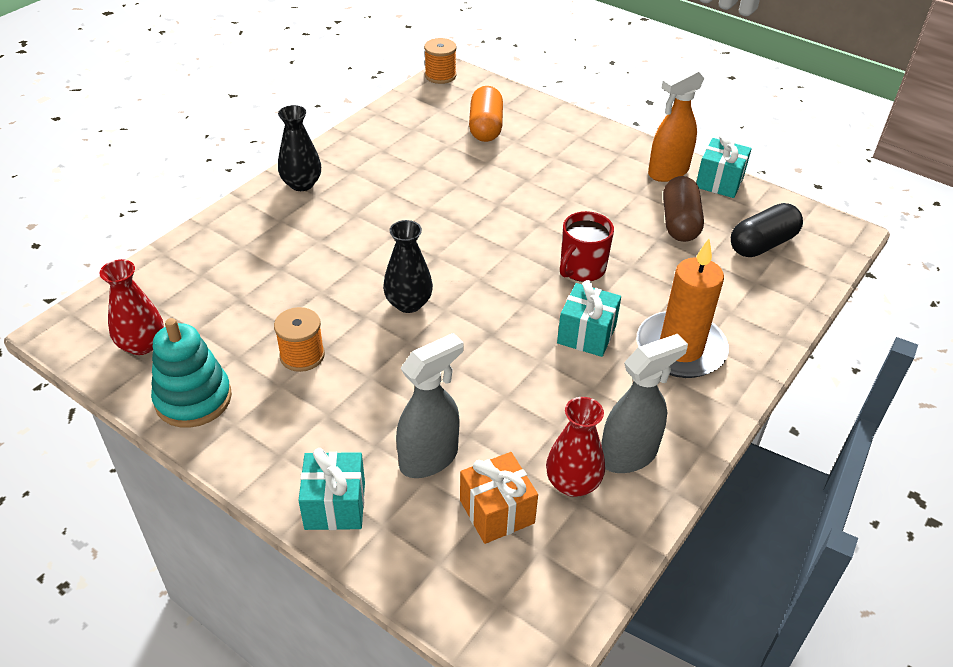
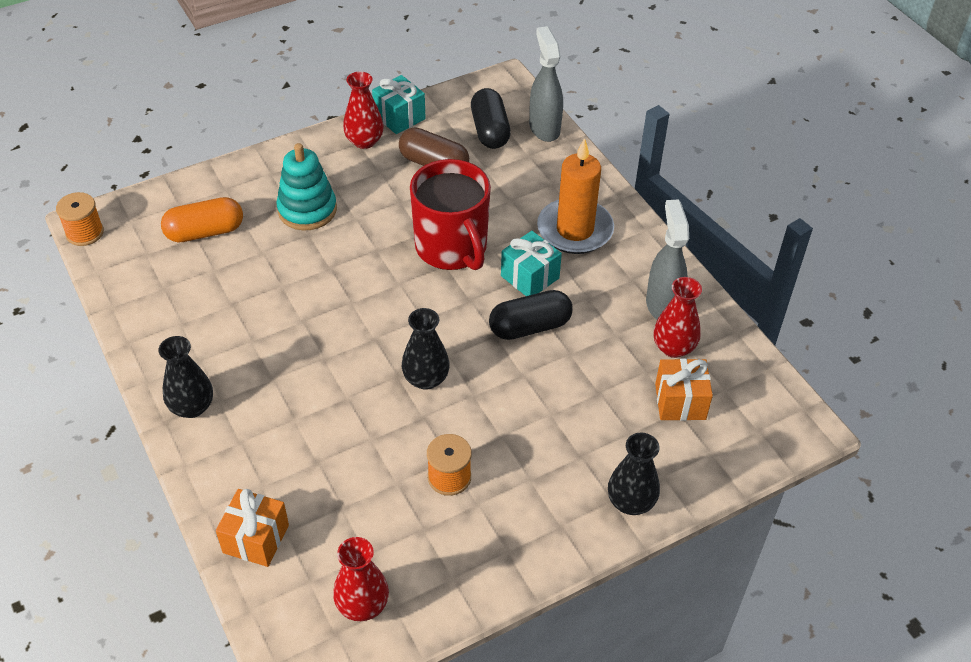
camera: 65 degrees left, 5 degrees up
turquoise stacking toy [151,318,232,428] -> turquoise stacking toy moved to [276,143,337,231]
turquoise gift [298,448,365,530] -> black vase [608,432,660,515]
grey spray bottle [396,333,463,478] -> grey spray bottle moved to [529,26,563,142]
orange capsule [469,86,503,142] -> orange capsule turned 45 degrees counterclockwise [161,197,243,242]
red mug [560,211,614,282] -> red mug [410,159,491,270], size x1.68
orange spray bottle [648,67,704,182] -> red vase [343,71,384,149]
none -> orange gift [216,489,289,567]
none -> black capsule [489,290,573,340]

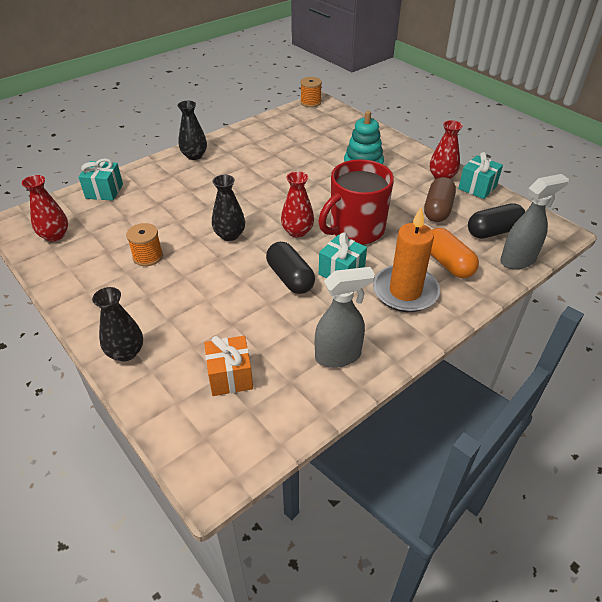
camera: 80 degrees right, 5 degrees down
orange capsule [161,197,243,242] -> orange capsule moved to [431,228,479,278]
orange gift [216,489,289,567] -> turquoise gift [78,159,123,201]
red vase [653,277,702,358] -> red vase moved to [281,171,314,238]

